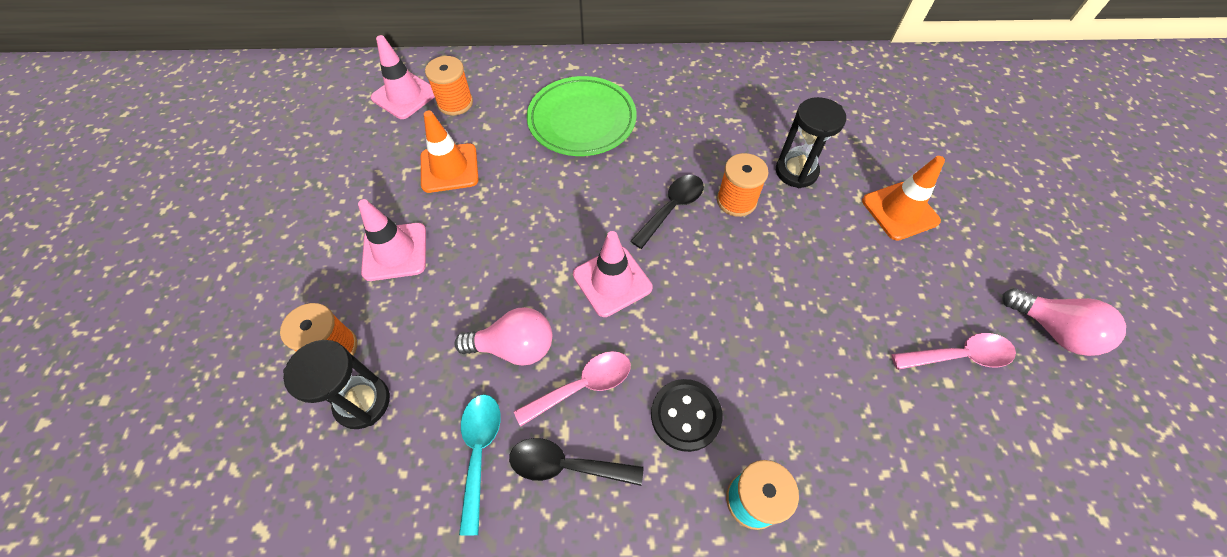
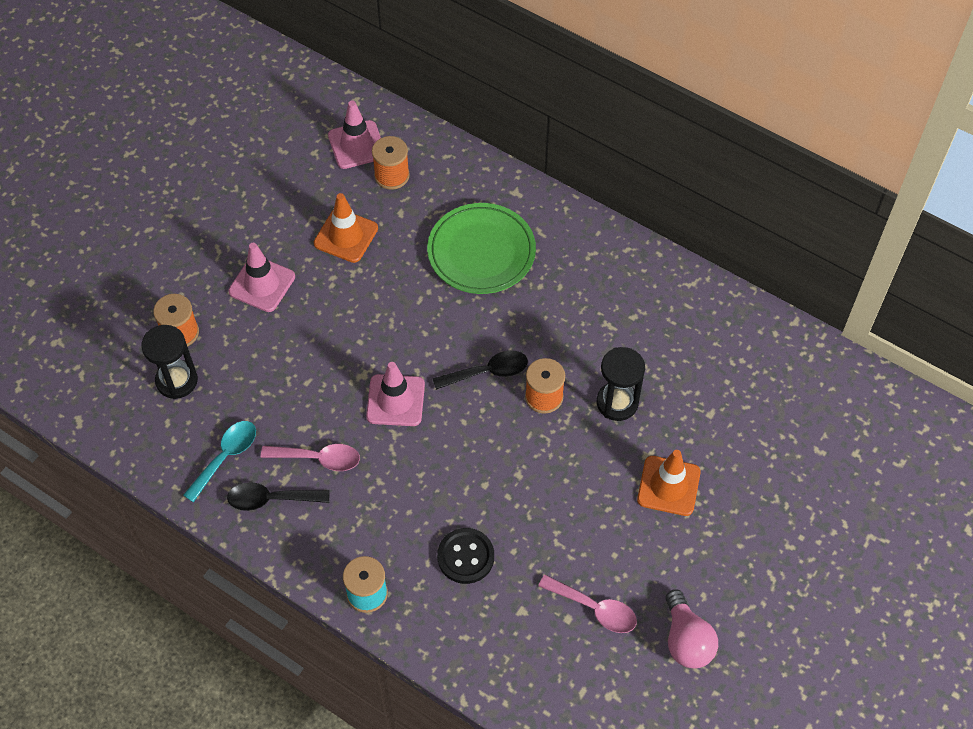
camera: 35 degrees right, 0 degrees up
pink light bulb [454,307,552,365] -> none
black spoon [509,438,644,486] -> black spoon turned 45 degrees counterclockwise [227,482,329,511]
black button [651,379,723,452] -> black button moved to [437,528,494,584]

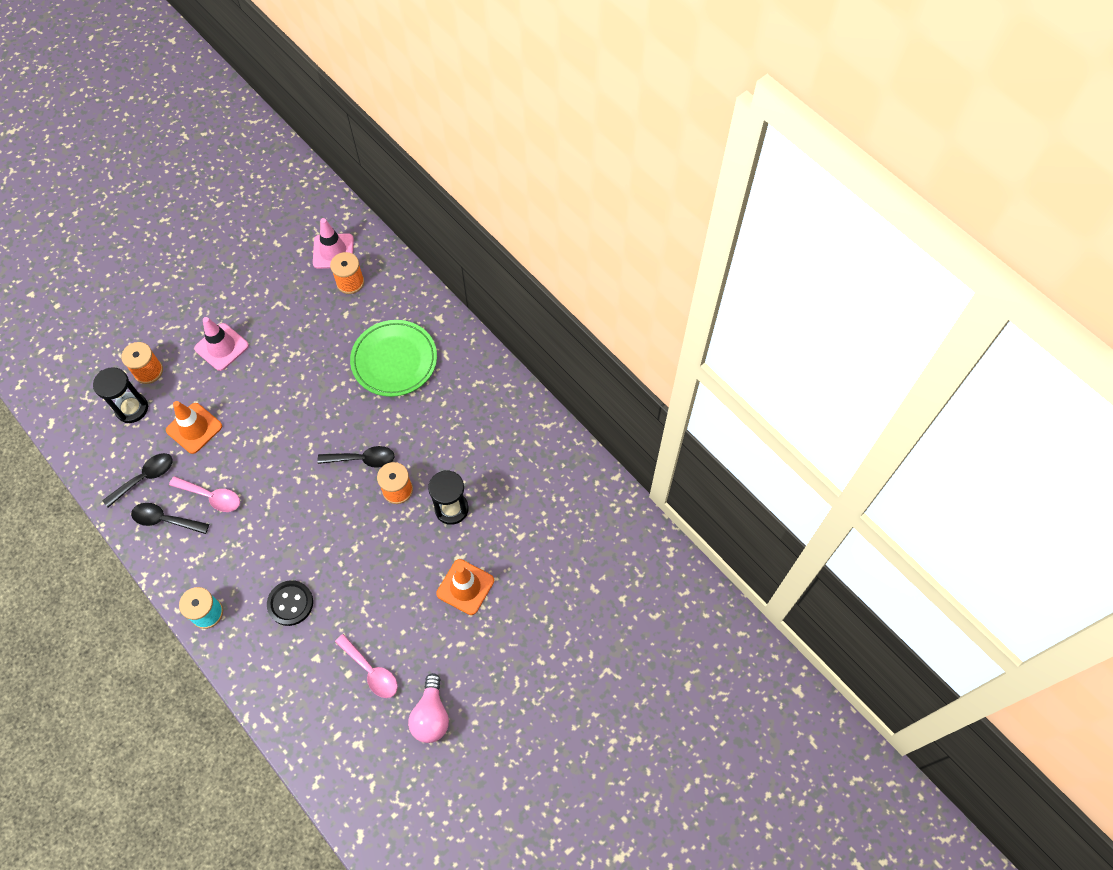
camera: 15 degrees right, 5 degrees up
turquoise spoon [183,421,256,502] -> black spoon [102,453,173,508]
orange traffic cone [314,193,378,263] -> orange traffic cone moved to [166,401,222,454]
pink traffic cone [366,362,425,426] -> none

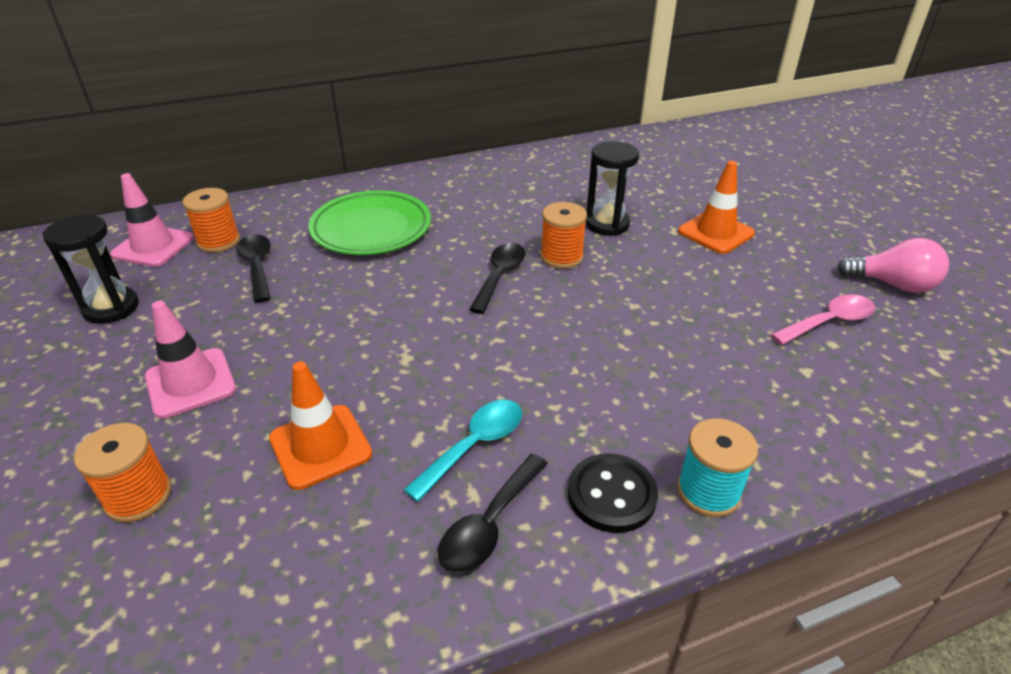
camera: 70 degrees left, 25 degrees down
black hourglass [93,367,148,423] -> black hourglass moved to [42,214,139,324]
black spoon [102,453,173,508] -> black spoon moved to [236,234,271,303]
pink spoon [169,476,240,512] -> turquoise spoon [404,400,522,502]
black button [267,580,313,626] -> black button moved to [568,453,658,533]

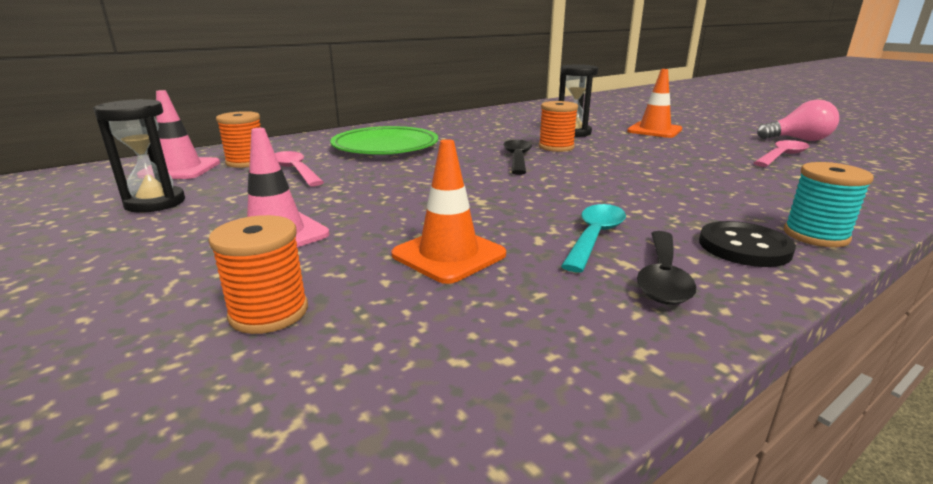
camera: 15 degrees left, 15 degrees down
black spoon [236,234,271,303] -> pink spoon [275,151,324,186]

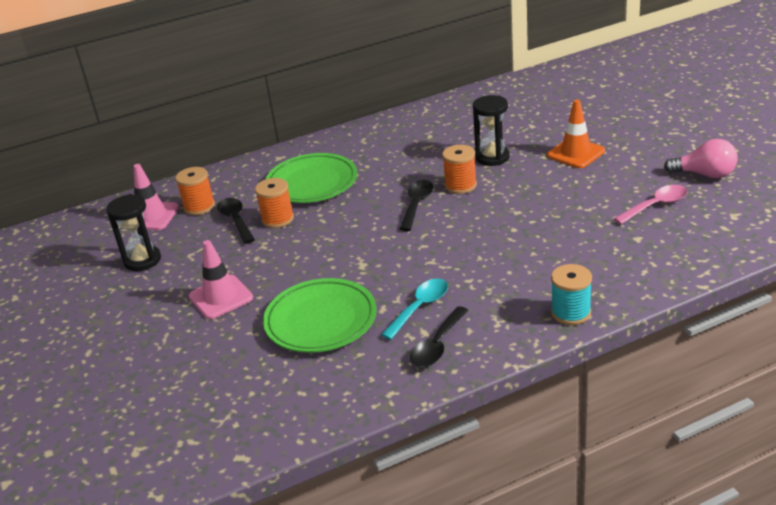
camera: 15 degrees right, 10 degrees up
orange spool [208,215,308,334] -> orange spool moved to [255,178,294,228]
pink spoon [275,151,324,186] -> black spoon [217,198,255,244]
orange traffic cone [391,139,506,284] -> green plate [263,278,377,353]
black button [699,221,796,267] -> none

